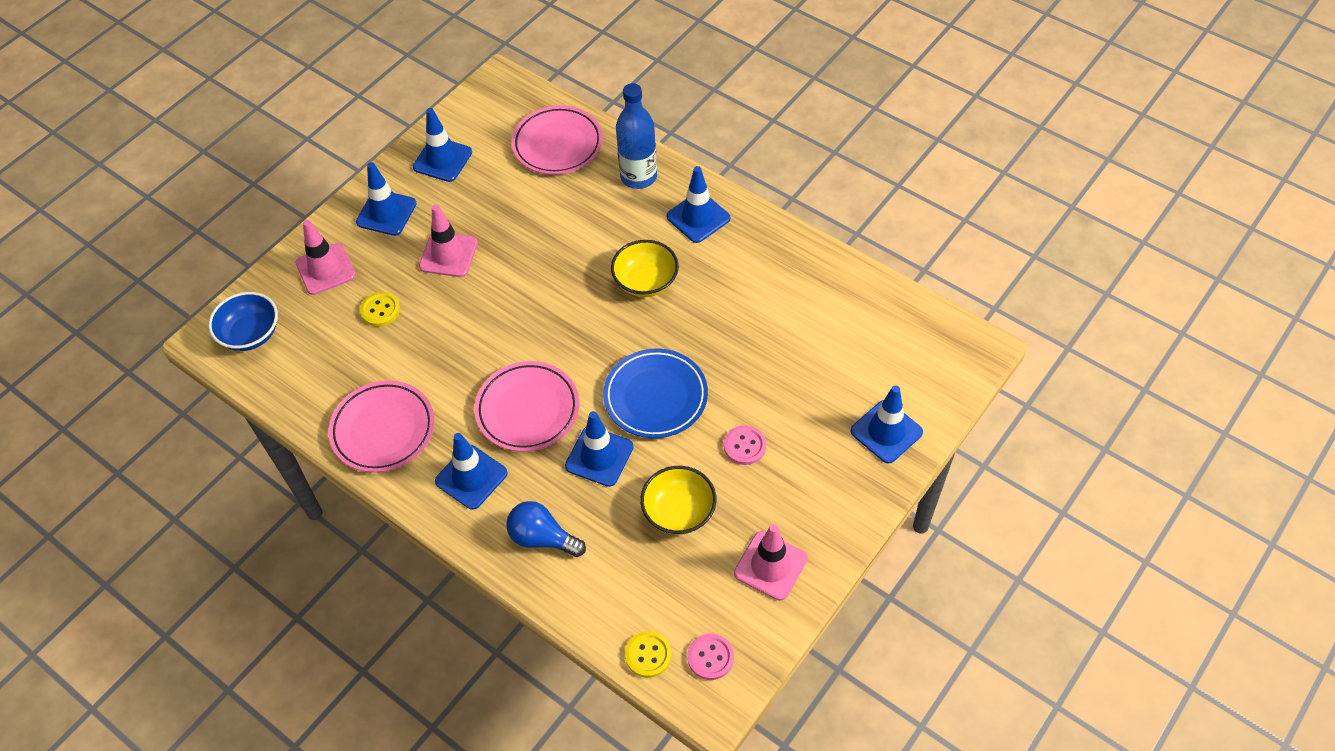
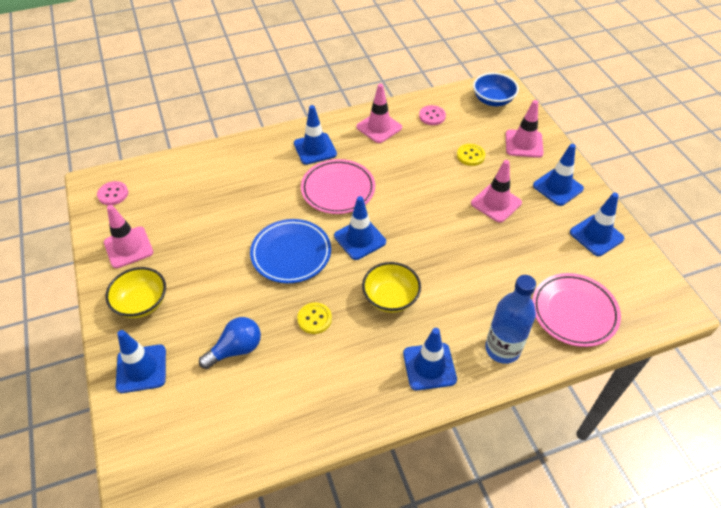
camera: 120 degrees right, 5 degrees down
pink plate [328,380,434,473] -> pink traffic cone [356,84,402,143]
blue light bulb [506,501,586,557] -> blue light bulb moved to [199,317,261,369]
blue traffic cone [565,411,634,487] -> blue traffic cone moved to [334,196,386,260]
yellow button [625,631,671,678] -> yellow button moved to [297,303,332,334]
yellow bowl [640,466,716,535] -> yellow bowl moved to [105,267,166,318]
pink button [724,426,766,465] -> pink button moved to [419,105,446,125]

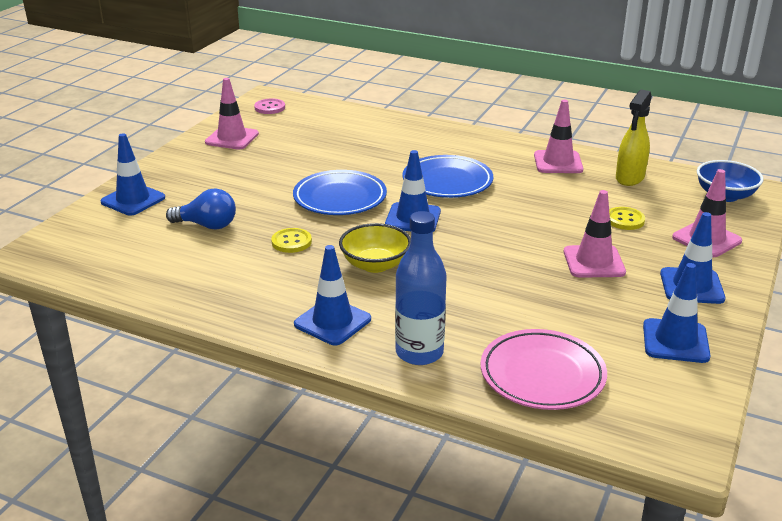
camera: 45 degrees right, 20 degrees down
yellow bowl [105,267,166,318] -> none
blue traffic cone [294,105,337,165] -> none
pink plate [301,159,375,214] -> blue plate [402,155,493,198]
pink button [419,105,446,125] -> yellow spray bottle [616,89,652,186]

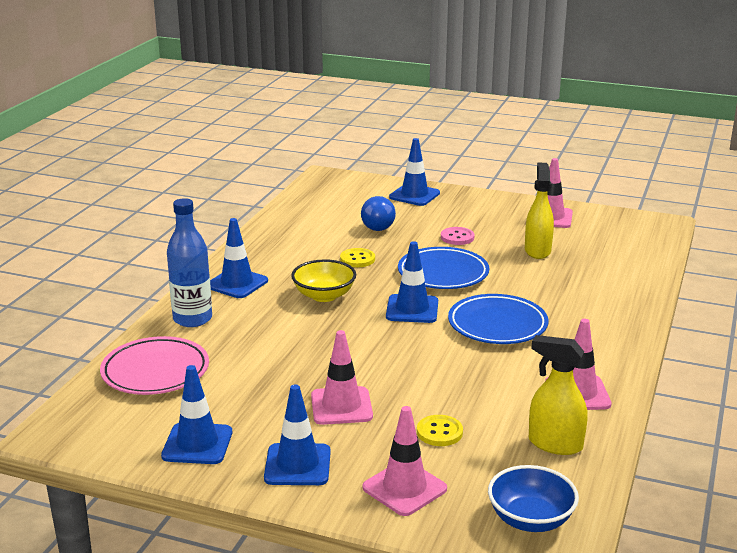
camera: 85 degrees right, 5 degrees down
pink button [254,99,285,114] -> pink button moved to [441,227,475,245]
none -> yellow spray bottle [525,163,554,259]

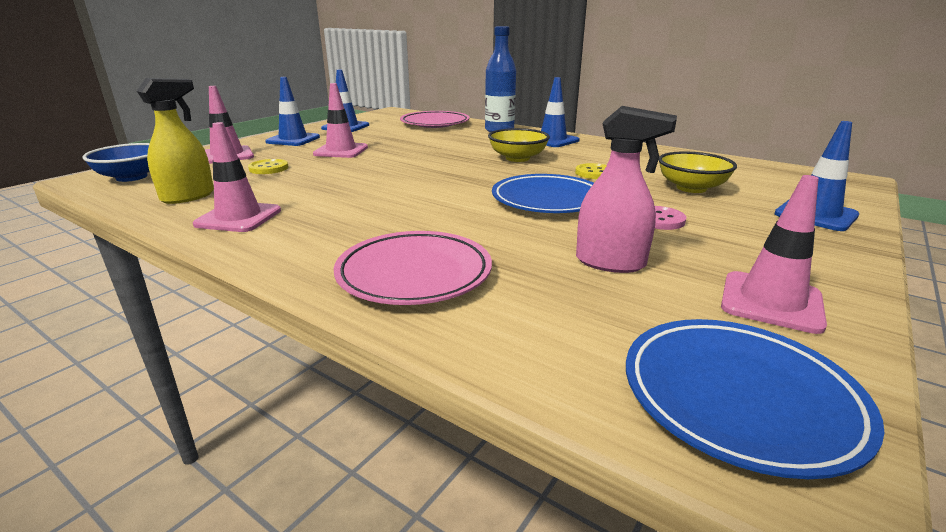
camera: 105 degrees right, 0 degrees up
blue light bulb [361,196,396,231] -> yellow bowl [658,152,737,193]
blue traffic cone [386,241,438,323] -> none
blue plate [448,294,548,344] -> blue plate moved to [626,319,884,479]
yellow spray bottle [525,163,554,259] -> pink spray bottle [576,106,677,273]
none -> pink plate [334,231,492,305]

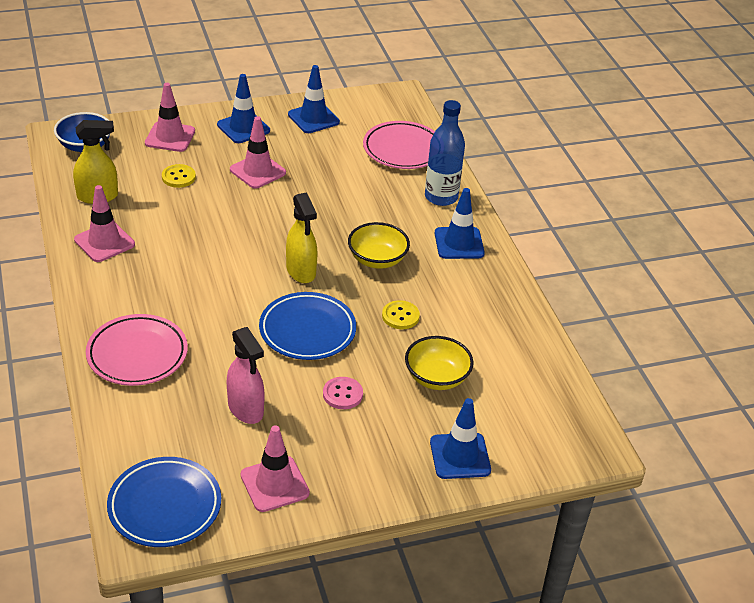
camera: 35 degrees right, 15 degrees up
none -> yellow spray bottle [286,192,317,283]

